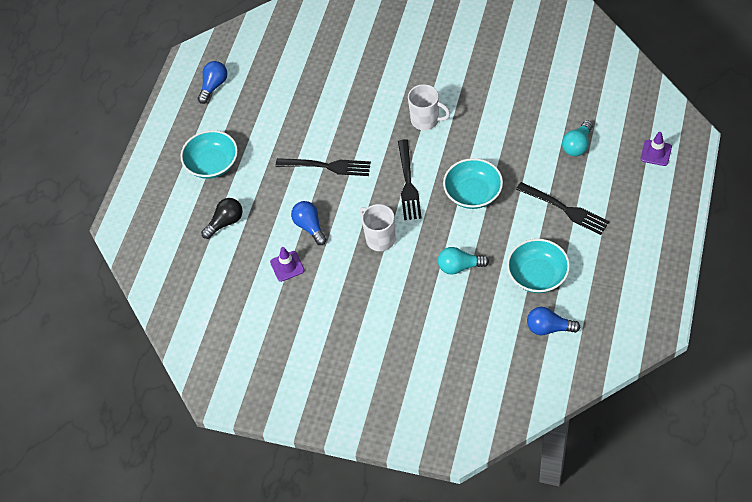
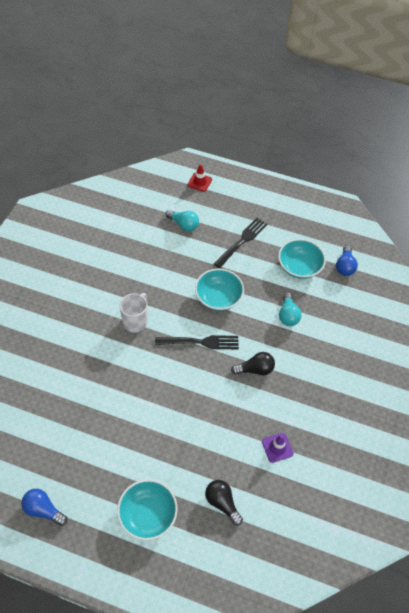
camera: 95 degrees left, 0 degrees up
black fork [275,158,371,176] -> none
blue light bulb [291,201,327,245] -> none
white mug [360,204,396,251] -> black light bulb [231,352,275,375]
purple traffic cone [641,132,672,166] -> red traffic cone [188,164,212,192]

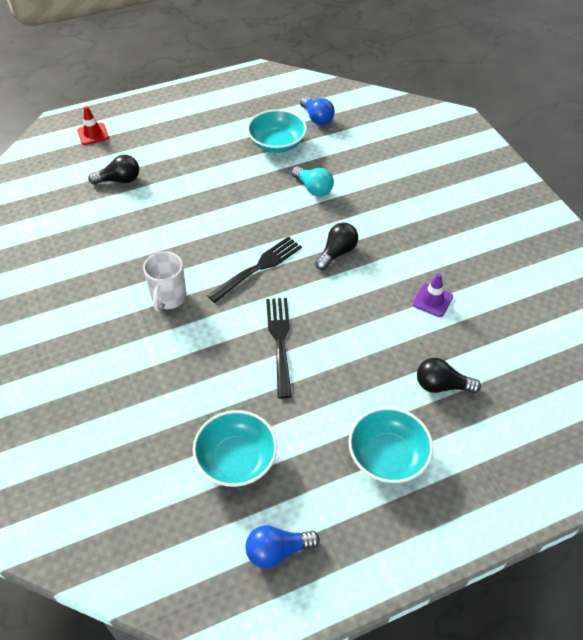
camera: 40 degrees left, 5 degrees down
white mug [119,293,148,333] -> white mug turned 150 degrees counterclockwise [143,251,187,312]
turquoise light bulb [166,210,199,231] -> black light bulb [88,155,139,185]
turquoise bowl [195,269,244,311] -> turquoise bowl moved to [193,410,277,487]
black fork [214,218,267,268] -> black fork moved to [266,298,292,399]

